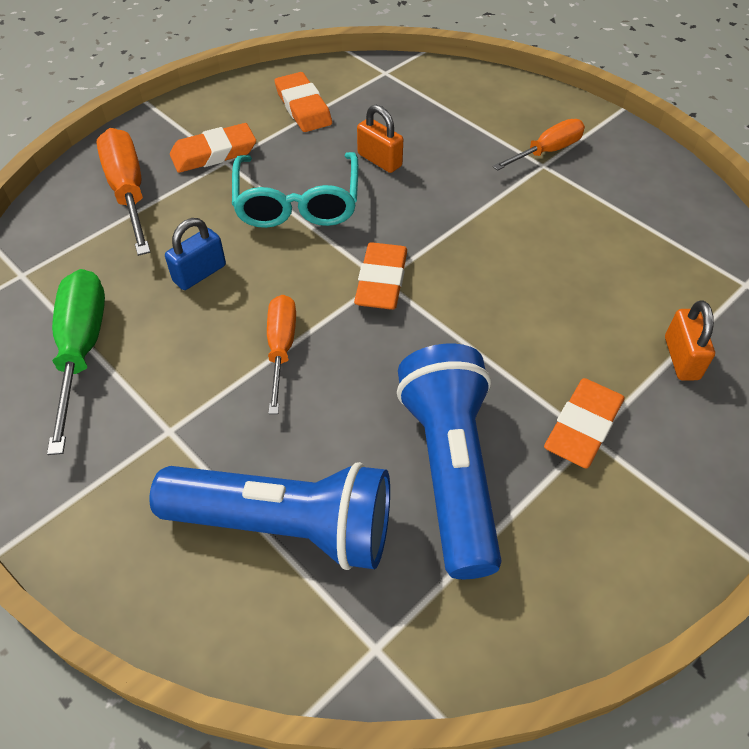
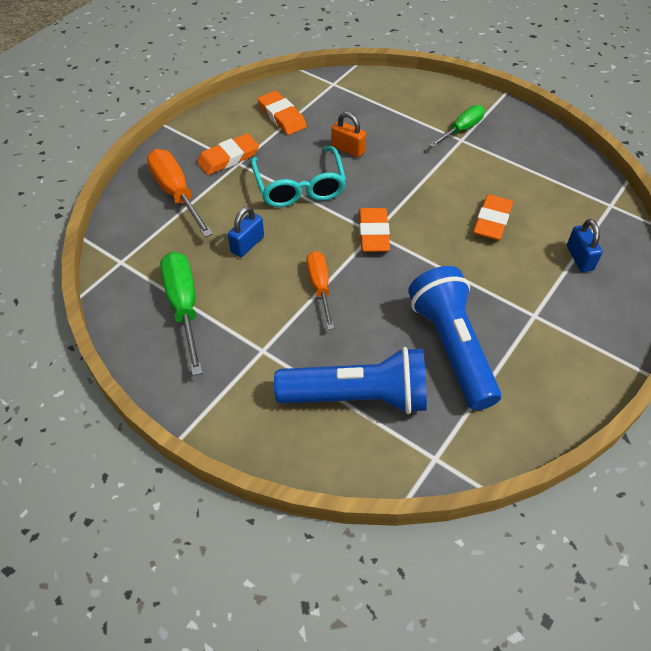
camera: 10 degrees left, 0 degrees up
orange screwdriver [493,119,585,171] -> green screwdriver [429,105,485,147]
orange eraser [544,378,625,469] -> orange eraser moved to [473,194,513,241]
orange padlock [665,300,715,381] -> blue padlock [567,219,603,272]

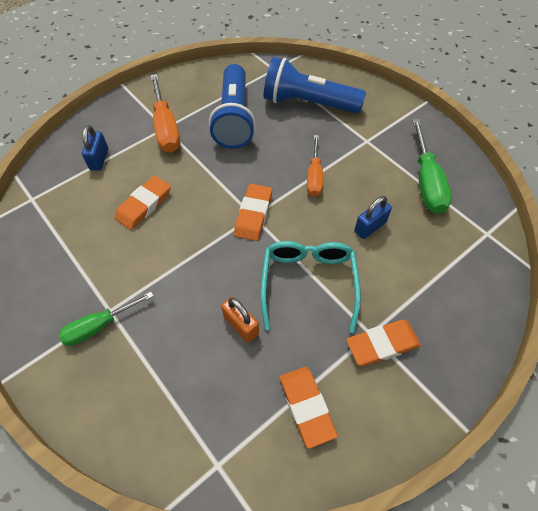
camera: 165 degrees left, 5 degrees up
orange screwdriver [147,149,213,237] -> orange screwdriver moved to [150,74,180,153]

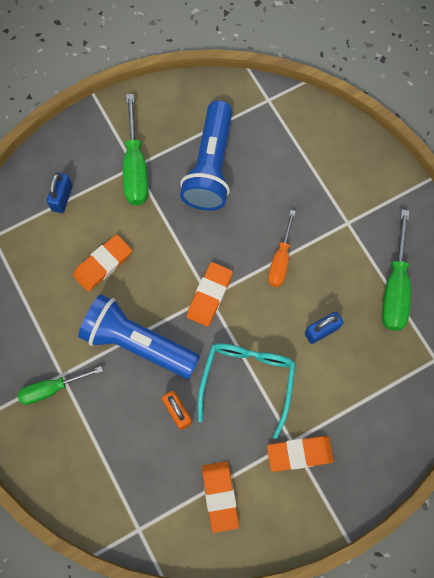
camera: 10 degrees right, 15 degrees up
orange screwdriver [150,74,180,153] -> green screwdriver [123,94,148,206]
blue flashlight [264,57,366,114] -> blue flashlight moved to [78,294,200,379]

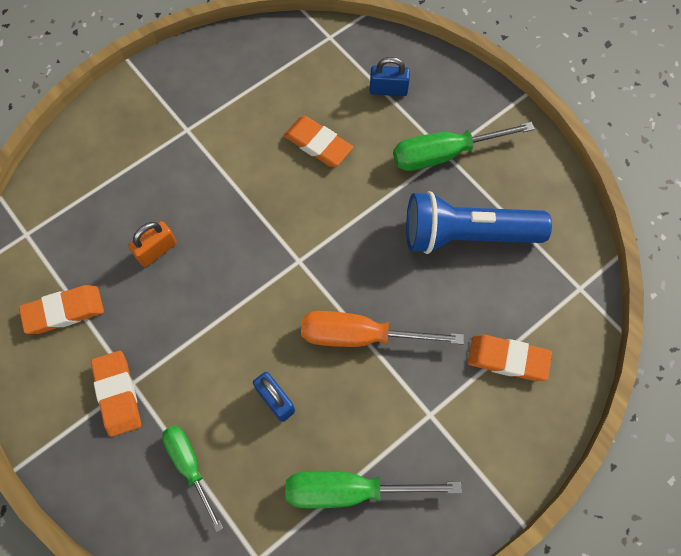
camera: 80 degrees right, 5 degrees down
green screwdriver [17,366,103,405] -> green screwdriver moved to [162,425,223,532]
blue flashlight [78,294,200,379] -> none
orange eraser [187,262,233,327] -> orange eraser moved to [468,335,552,381]
turquoise glasses [198,343,296,439] -> none
orange screwdriver [268,210,296,287] -> orange screwdriver [301,311,464,347], size x1.52

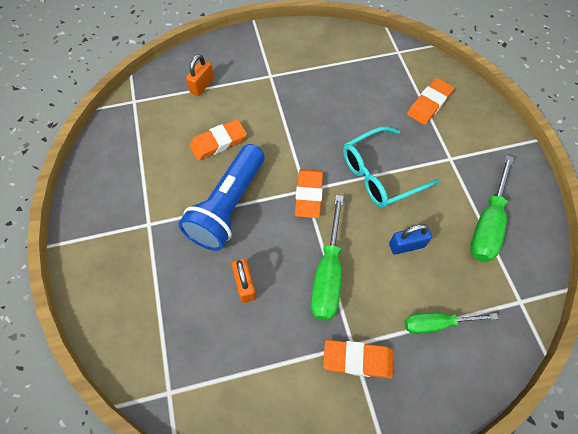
camera: 65 degrees left, 5 degrees down
orange eraser [19,285,104,334] -> orange eraser moved to [295,169,323,218]
orange screwdriver [301,311,464,347] -> turquoise glasses [343,126,440,208]
blue padlock [370,57,410,96] -> orange padlock [186,54,214,96]
green screwdriver [393,122,535,171] -> green screwdriver moved to [311,195,344,321]
blue flashlight [406,191,552,254] -> blue flashlight moved to [178,144,264,251]

